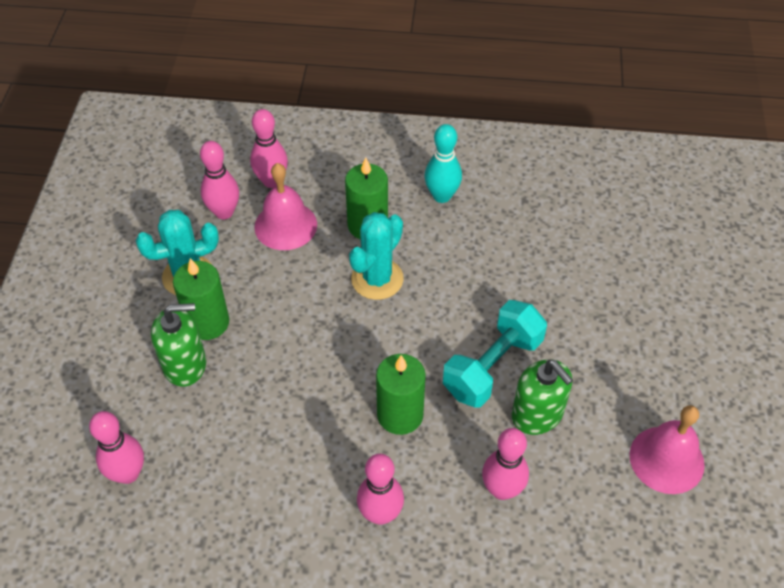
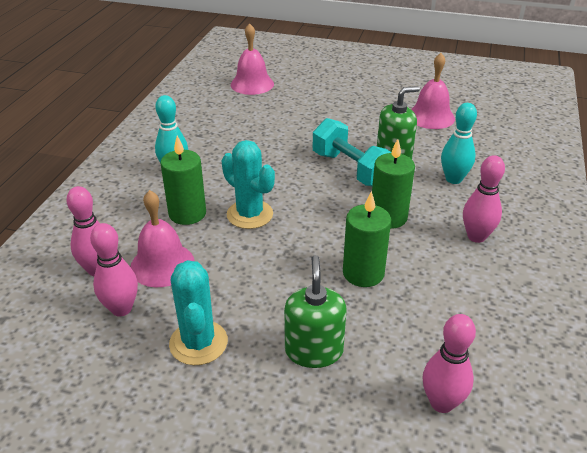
camera: 80 degrees left, 15 degrees down
green candle [173,258,229,340] -> green candle moved to [343,191,391,287]
pink bowling pin [482,428,529,500] -> turquoise bowling pin [441,103,477,184]
none -> pink bell [231,23,274,95]

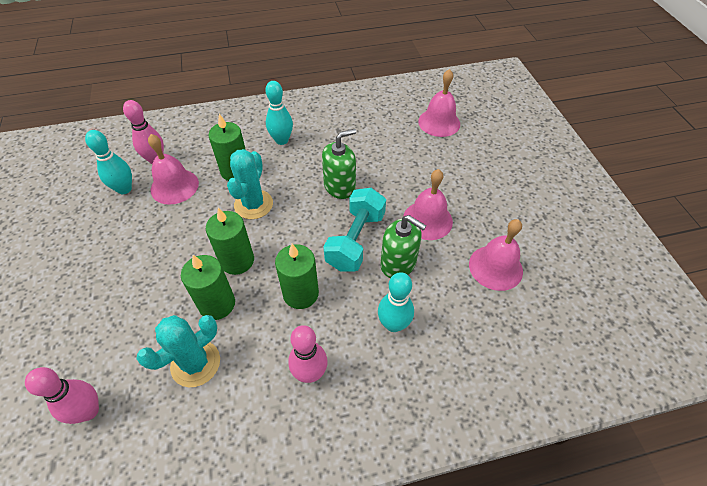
camera: 60 degrees right, 15 degrees up
pink bowling pin [90,223,138,317] -> turquoise bowling pin [85,130,132,194]
turquoise cactus [169,260,228,365] -> turquoise cactus moved to [136,315,220,387]
green soap dispenser [284,255,347,368] -> green soap dispenser moved to [322,129,356,199]
none -> green candle [206,208,254,275]
none -> pink bell [403,169,453,240]

